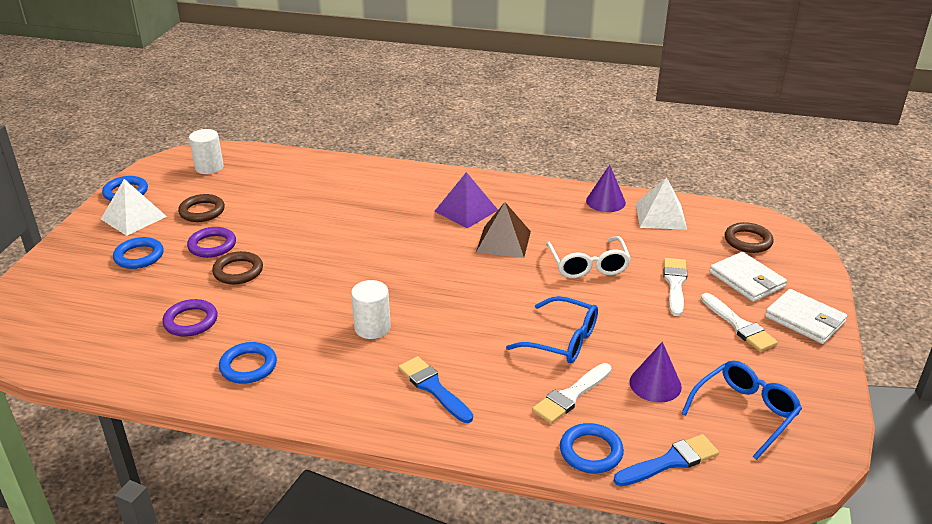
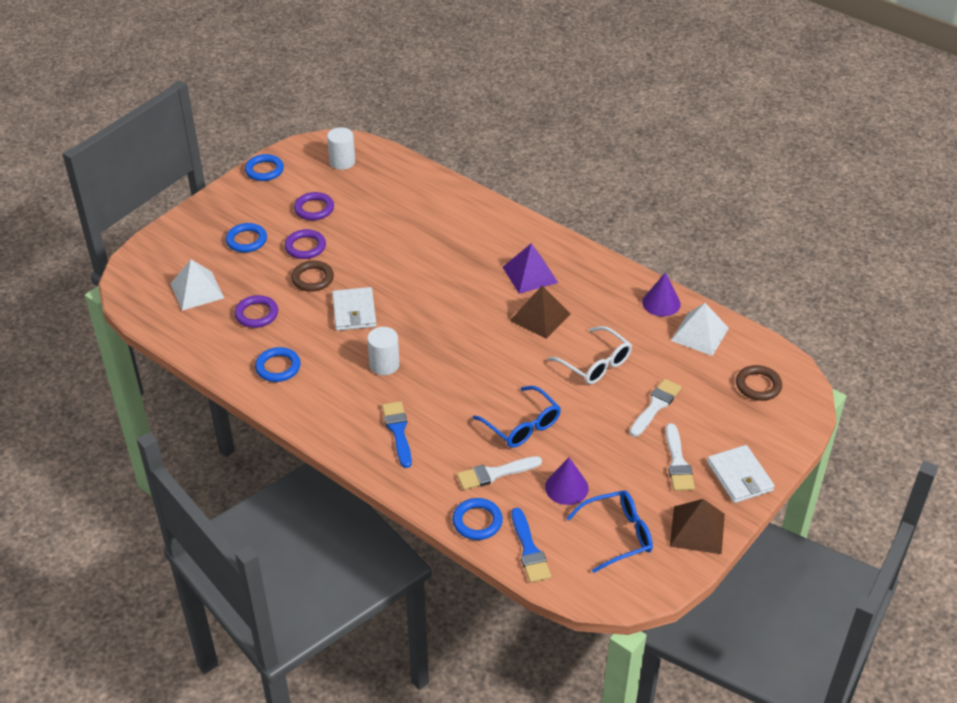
camera: 25 degrees right, 10 degrees up
white pyramid [101,179,167,236] -> white pyramid moved to [170,259,224,311]
brown ring [178,194,225,222] -> purple ring [294,192,334,220]
white glasses [546,236,631,278] -> white glasses turned 60 degrees counterclockwise [547,326,632,385]
blue brush [614,434,719,486] -> blue brush turned 75 degrees clockwise [511,508,551,583]
white wallet [710,252,787,302] -> white wallet moved to [332,287,376,331]
none -> brown pyramid [670,499,725,554]

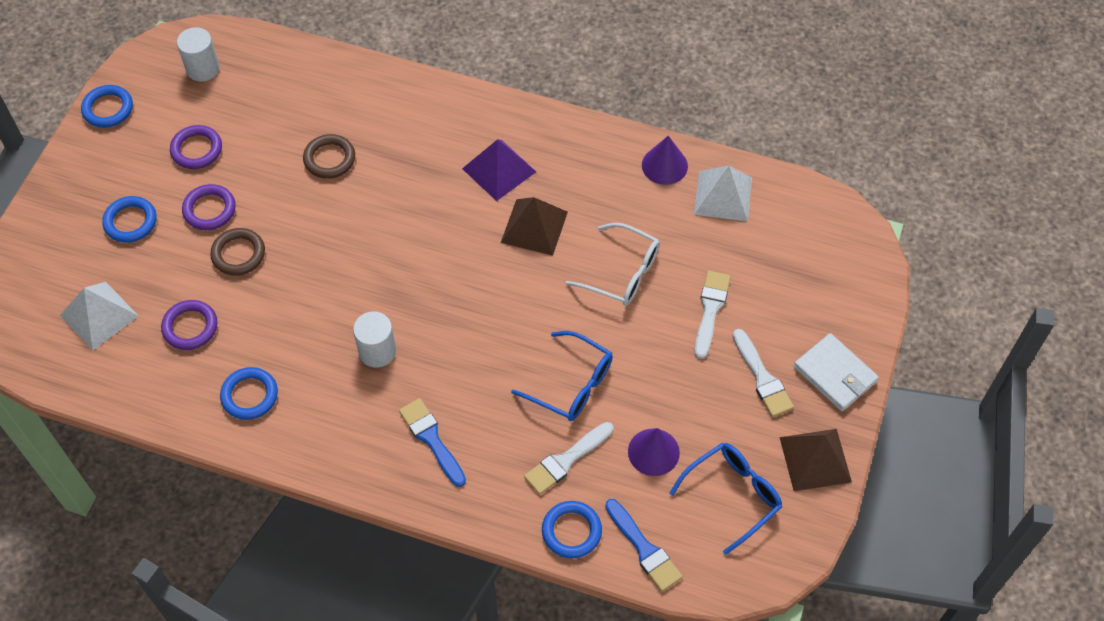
camera: 20 degrees left, 15 degrees up
white wallet [332,287,376,331] -> none
brown ring [736,365,782,401] -> brown ring moved to [303,134,355,179]

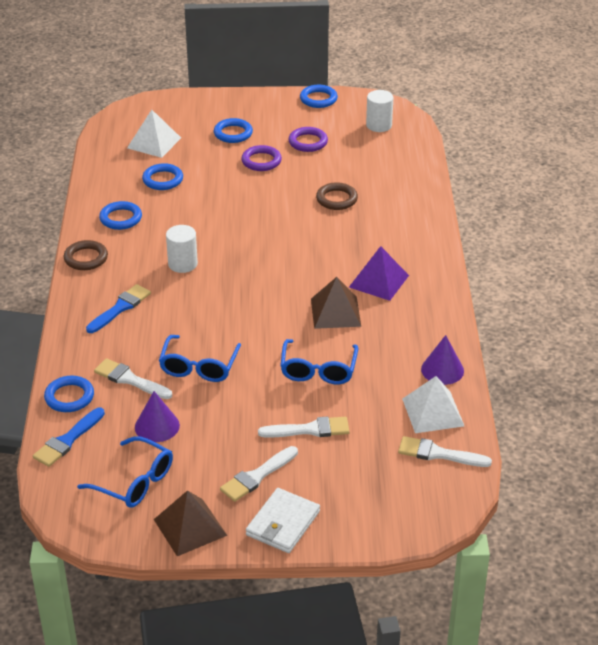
camera: 70 degrees right, 20 degrees down
purple ring [161,300,217,350] -> blue ring [142,163,183,190]
brown ring [210,228,265,276] -> brown ring moved to [64,240,108,270]
white glasses [565,223,660,306] -> blue glasses [280,339,358,384]
none -> white brush [398,436,492,467]

